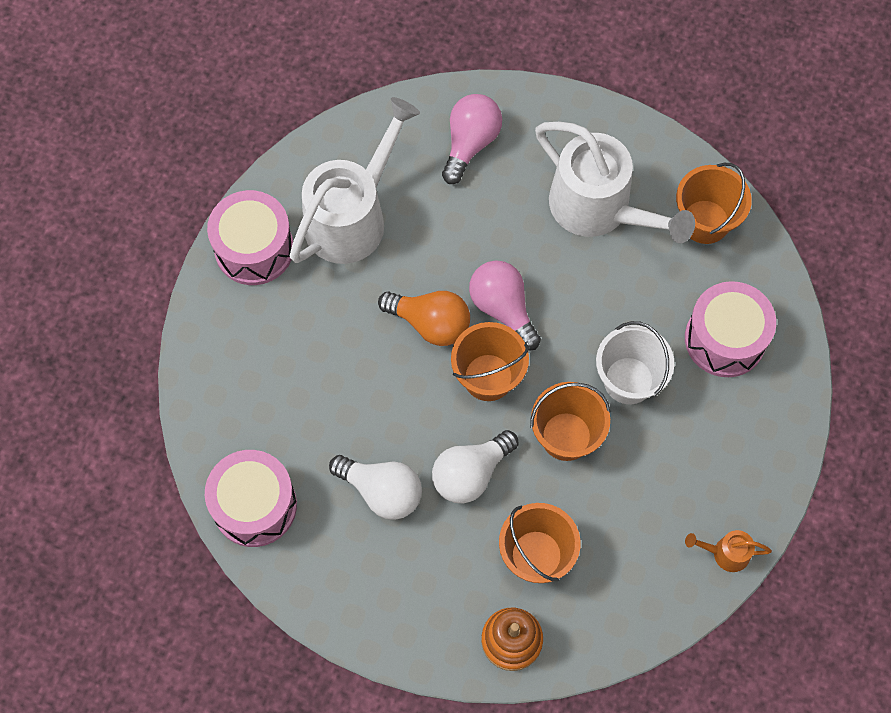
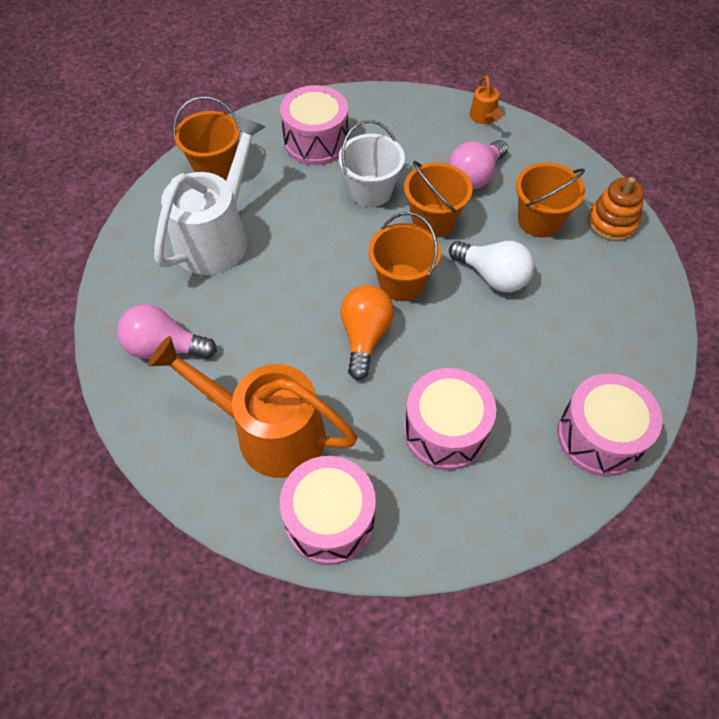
camera: 105 degrees left, 10 degrees down
white watering can [290,97,420,264] -> orange watering can [148,336,358,478]
white light bulb [329,455,422,520] -> none
pink light bulb [469,260,541,351] -> pink light bulb moved to [448,140,508,190]
none -> pink drum [404,368,496,470]

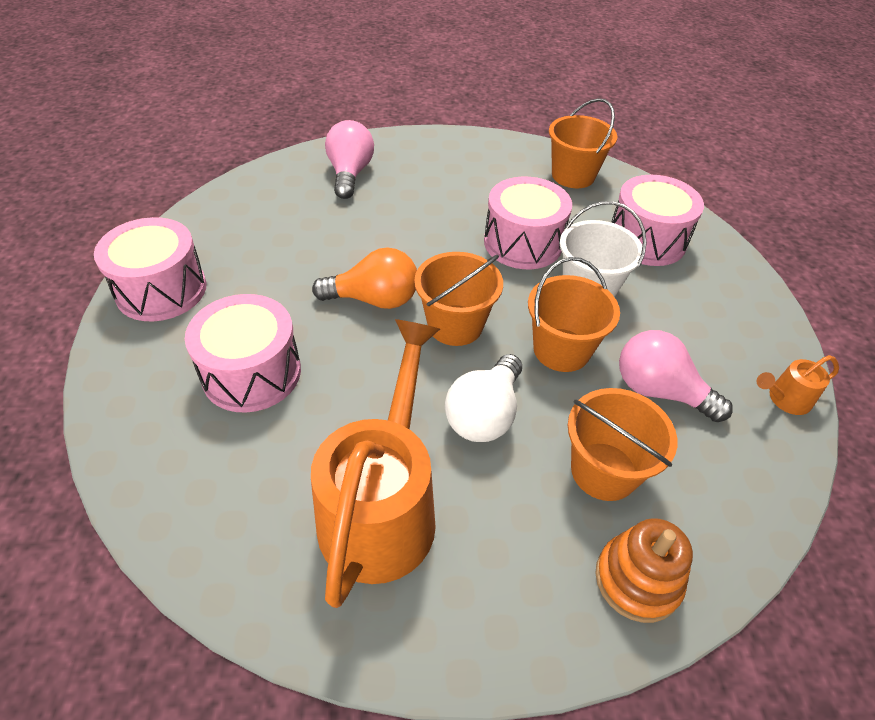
camera: 80 degrees right, 10 degrees down
orange watering can [148,336,358,478] -> orange watering can moved to [311,319,440,608]
white watering can [154,115,266,275] -> none
pink drum [557,373,663,476] -> pink drum moved to [484,177,572,269]

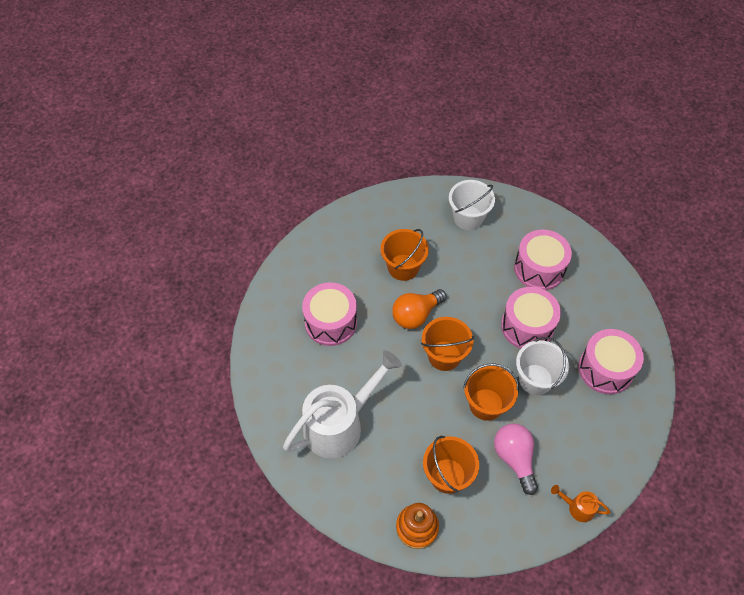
camera: 40 degrees right, 10 degrees up
pink drum [94,217,207,321] -> pink drum moved to [514,230,572,290]
orange watering can [311,319,440,608] -> white watering can [283,350,402,458]
orange light bulb [312,247,417,309] -> orange light bulb turned 105 degrees clockwise [392,289,447,329]
pink light bulb [325,120,374,199] -> white bucket [449,180,495,230]
white light bulb [445,354,522,442] -> none
orange bucket [549,98,617,188] -> orange bucket moved to [380,229,429,281]

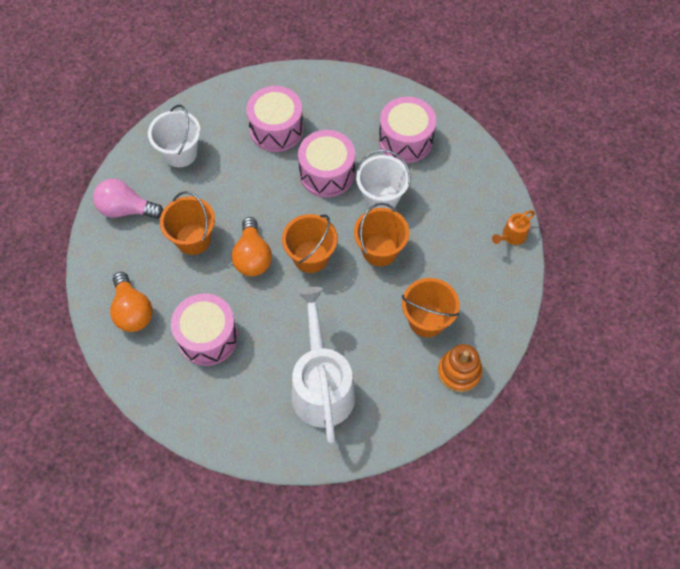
camera: 60 degrees left, 5 degrees up
pink light bulb [494,423,538,495] -> pink light bulb moved to [93,179,163,219]
none -> orange light bulb [110,272,153,332]

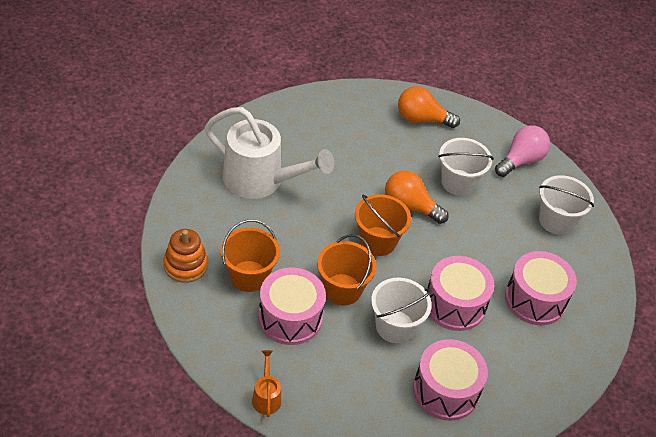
camera: 120 degrees right, 15 degrees down
orange bucket [160,191,215,255] -> white bucket [438,138,494,196]
pink drum [171,293,238,366] -> pink drum moved to [258,267,326,345]

